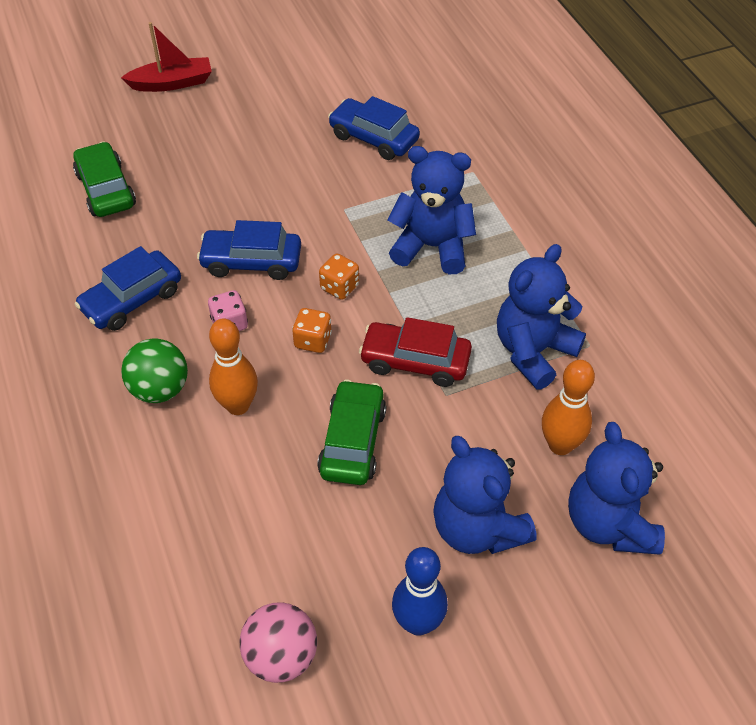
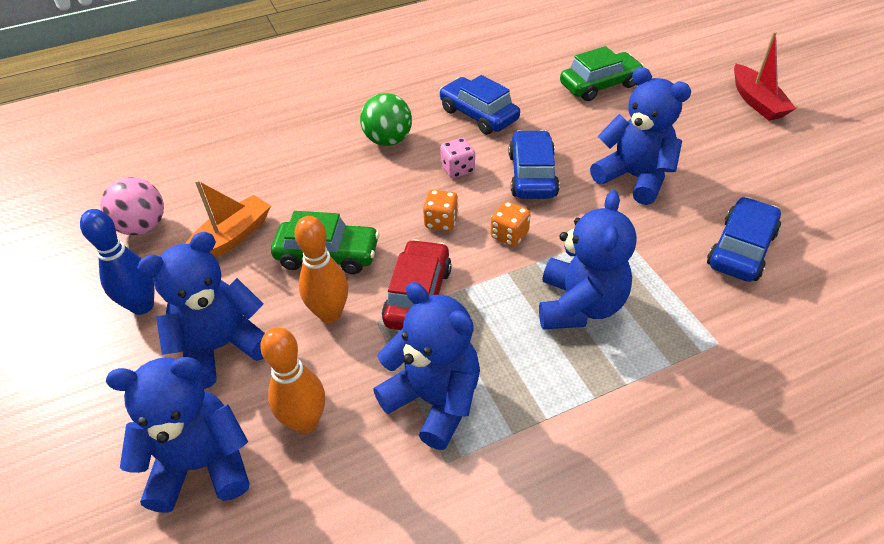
camera: 90 degrees right, 5 degrees down
orange bowling pin [209,319,258,415] -> orange bowling pin moved to [294,216,348,323]
none -> orange boat [185,180,271,258]
none -> blue teddy bear [590,67,691,205]

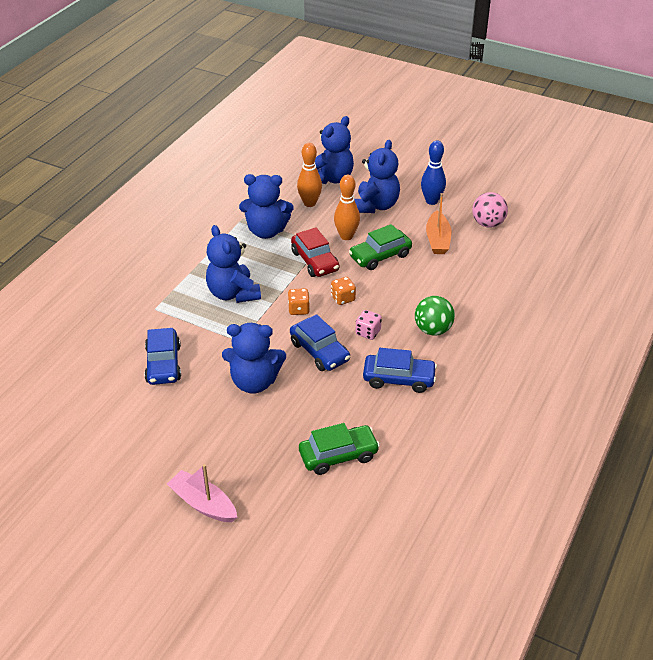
camera: 140 degrees right, 5 degrees down
green car [560,46,644,101] -> green car turned 135 degrees counterclockwise [299,423,380,475]
red boat [734,31,796,121] -> pink boat [167,464,237,522]

